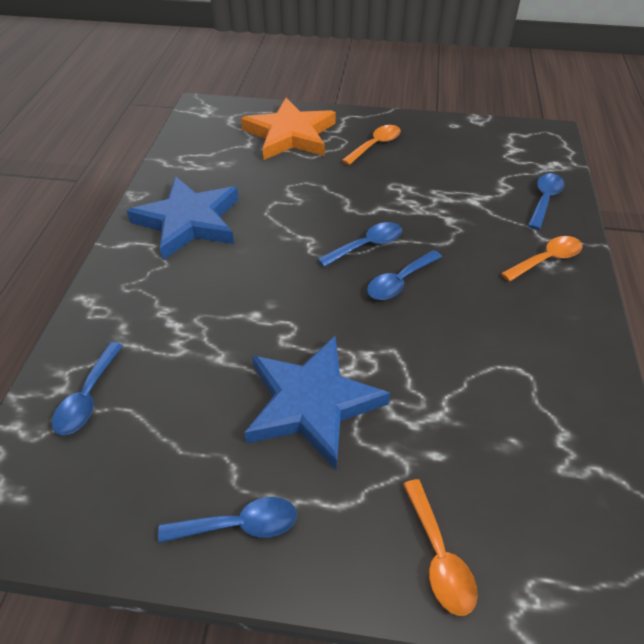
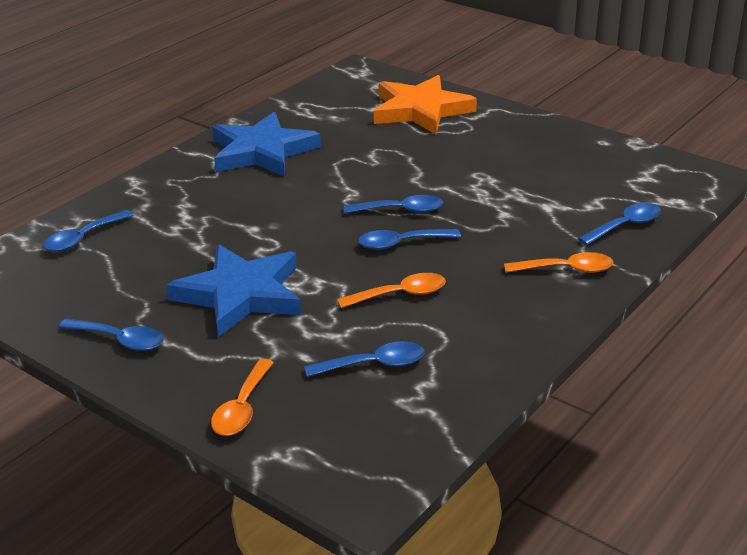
camera: 30 degrees right, 15 degrees down
orange spoon [342,125,401,165] -> orange spoon moved to [337,273,446,308]
none -> blue spoon [304,341,424,377]

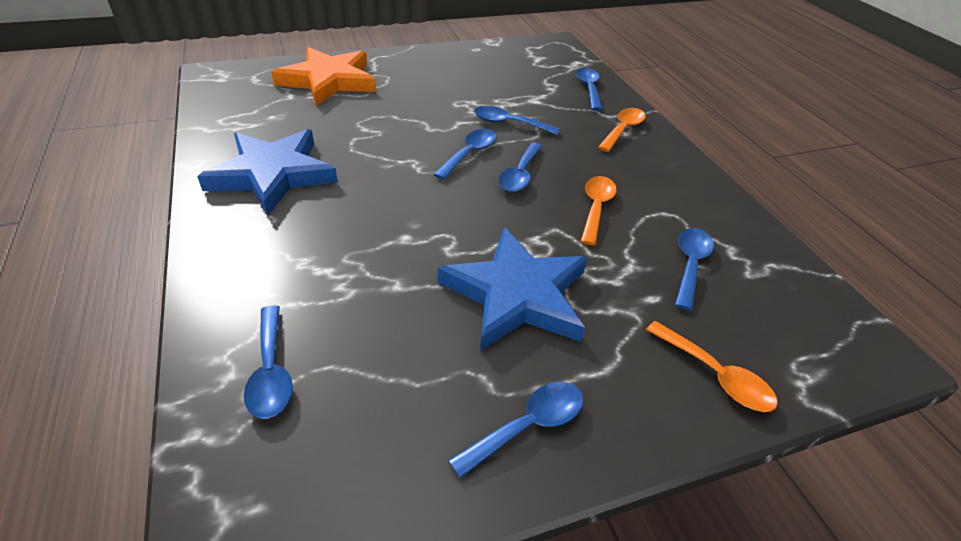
camera: 60 degrees left, 10 degrees up
none -> blue spoon [474,106,560,135]

